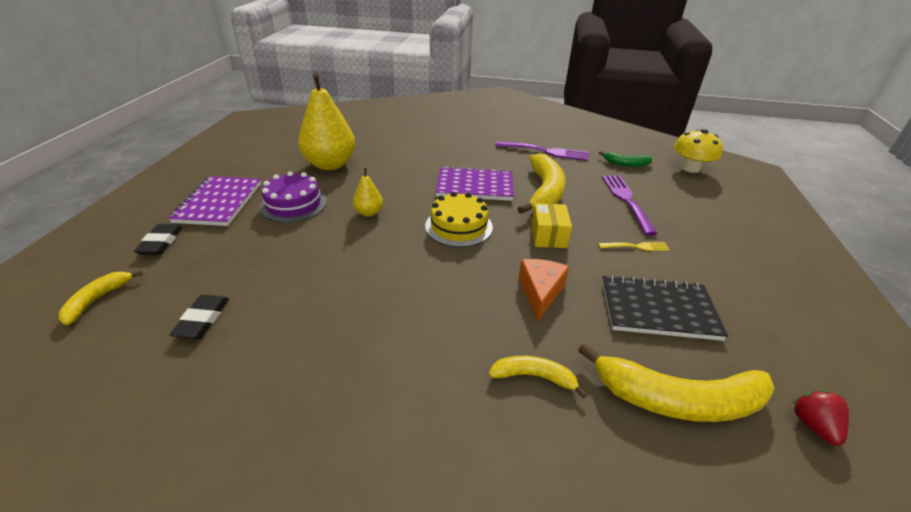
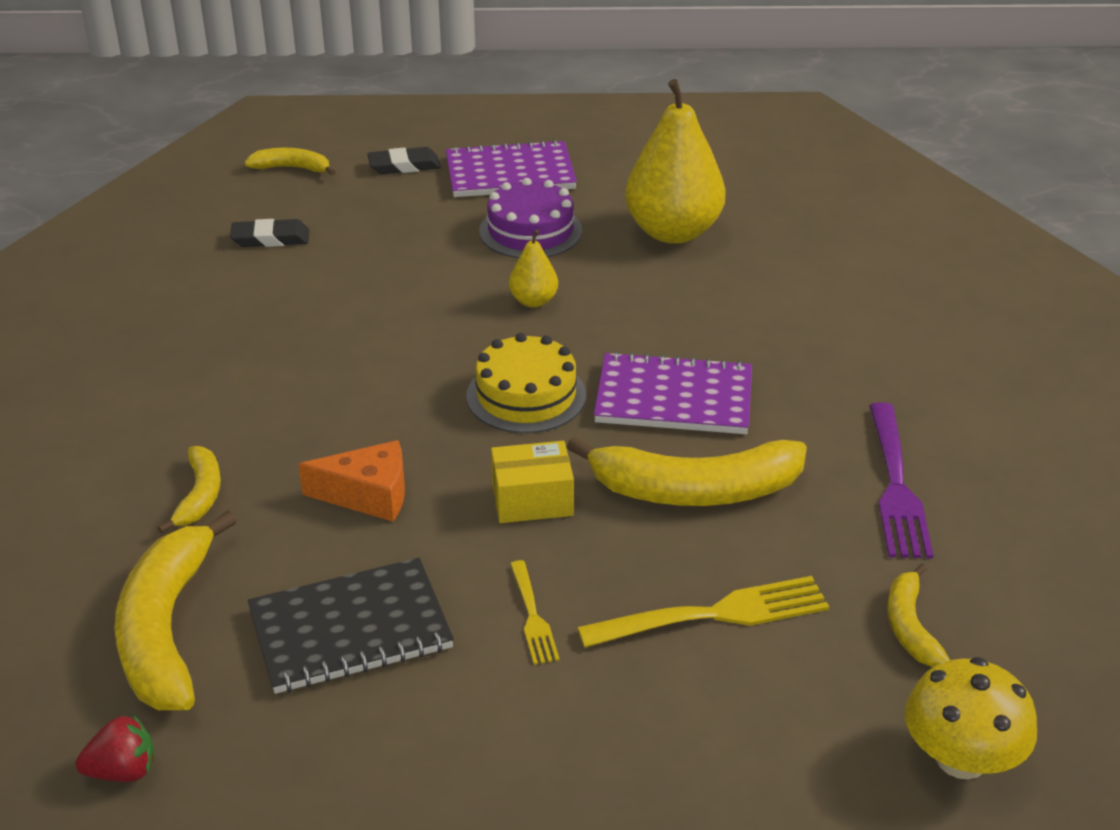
camera: 80 degrees right, 0 degrees up
purple notebook [436,166,514,201] -> purple notebook turned 75 degrees counterclockwise [594,351,752,434]
green banana [599,151,652,167] -> yellow banana [887,563,950,667]
purple fork [602,176,658,236] -> yellow fork [577,576,829,648]
black notebook [602,275,728,341] -> black notebook turned 75 degrees clockwise [248,558,454,694]

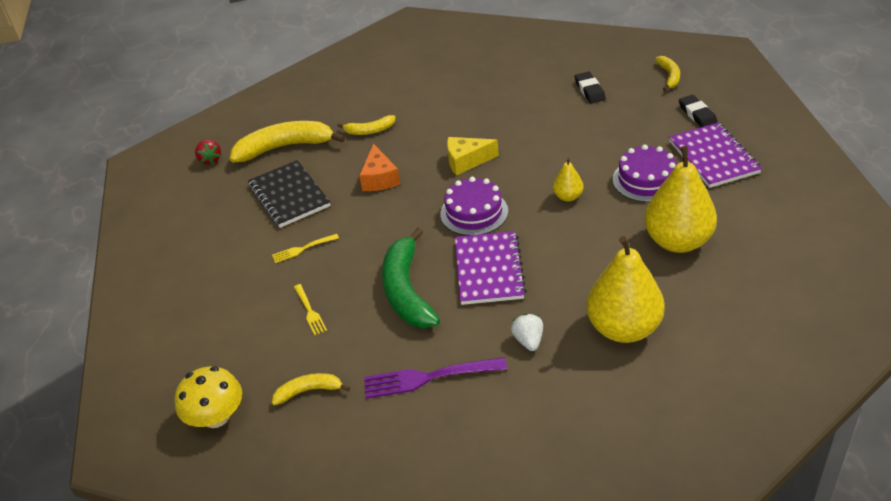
camera: 85 degrees right, 5 degrees up
yellow cake [467,333,586,433] -> purple cake [440,177,508,236]
yellow box [491,441,574,523] -> none
yellow banana [567,437,807,506] -> green banana [382,228,440,328]
yellow fork [577,576,829,648] -> yellow fork [294,284,327,335], size x0.56
none -> yellow cheese [447,137,499,175]
none -> white strawberry [511,314,543,351]
none -> yellow pear [586,236,665,343]

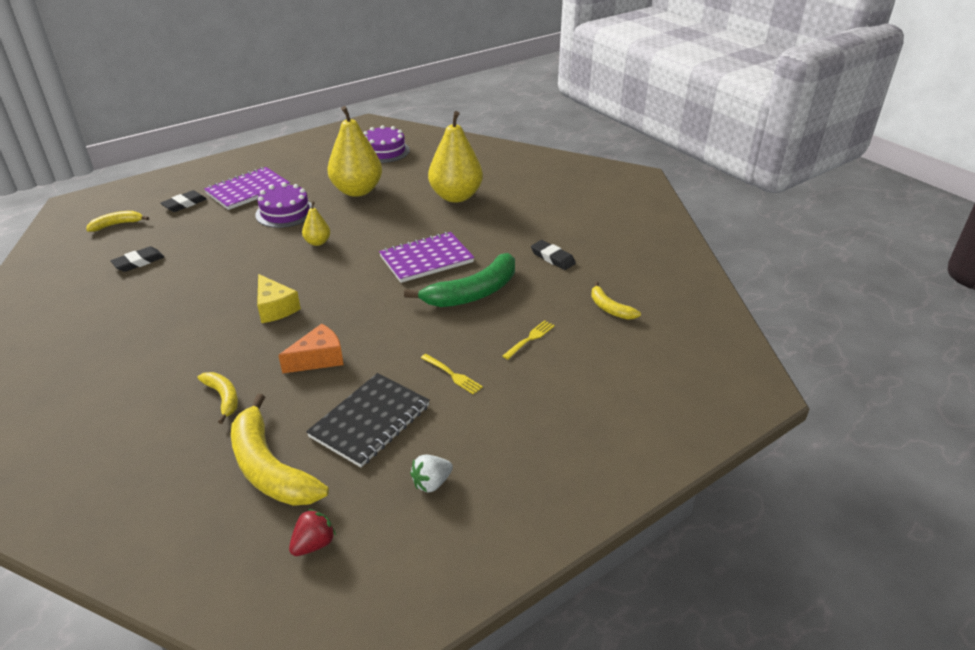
camera: 120 degrees left, 5 degrees down
yellow mushroom [175,366,242,428] -> none
purple fork [364,357,507,399] -> black eraser [531,240,576,270]
purple cake [440,177,508,236] -> purple cake moved to [363,125,410,163]
white strawberry [511,314,543,351] -> white strawberry moved to [410,455,453,492]

